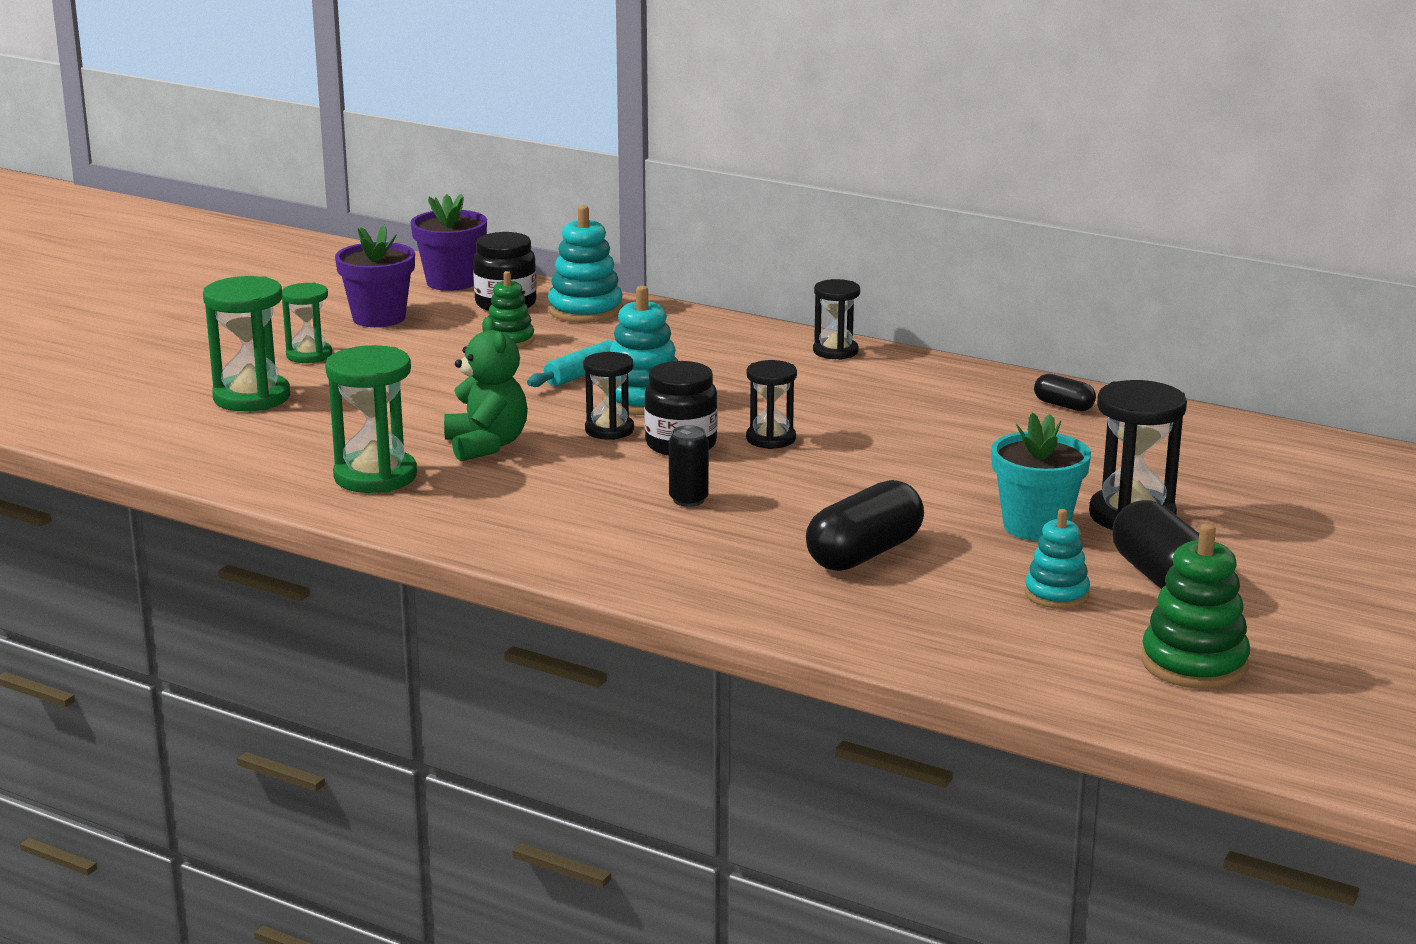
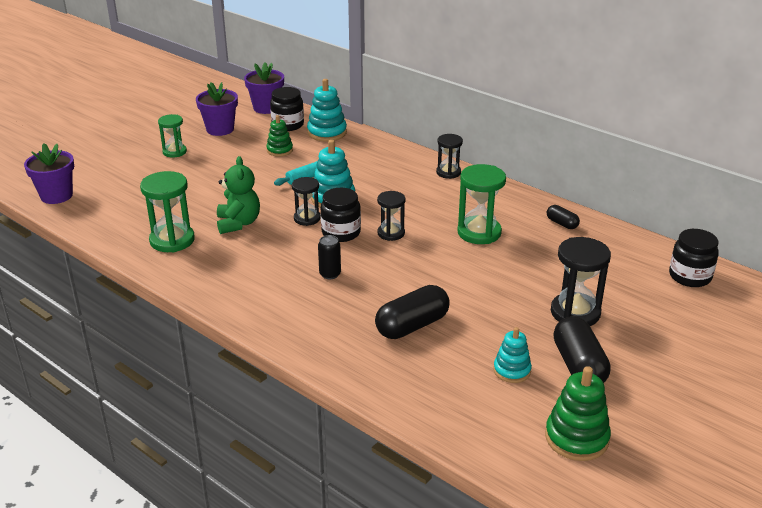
camera: 10 degrees right, 10 degrees up
green hourglass [203,276,290,411] -> green hourglass moved to [457,164,506,244]
turquoise flower pot [991,413,1091,541] -> none
none -> purple flower pot [24,143,74,204]
none -> black jar [669,229,719,287]

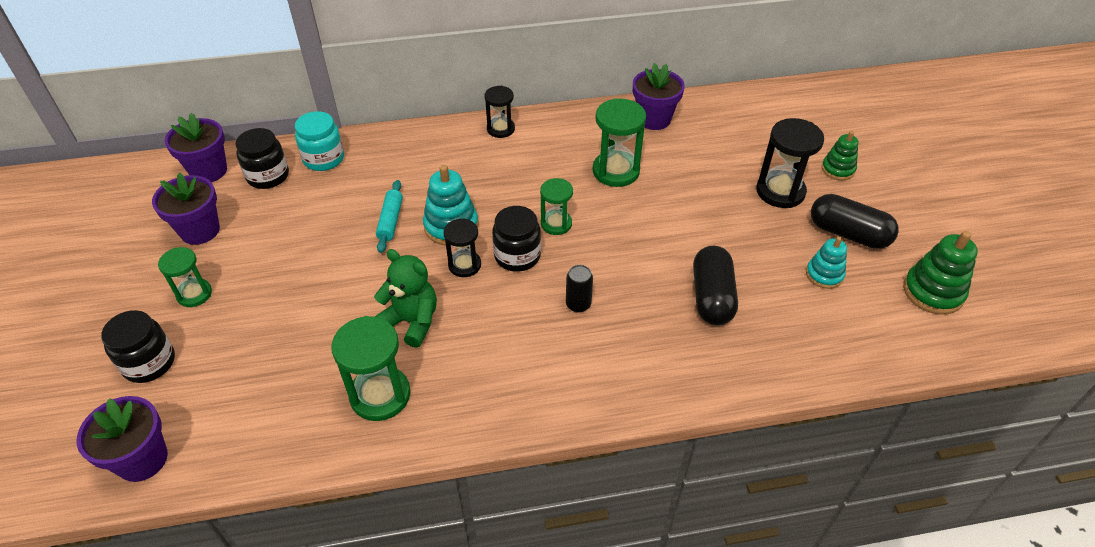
camera: 50 degrees left, 15 degrees up
green stacking toy [266,115,293,156] -> green stacking toy moved to [821,131,859,180]
turquoise stacking toy [307,79,347,141] -> turquoise jar [295,111,344,171]
black hourglass [377,191,405,241] -> green hourglass [540,178,573,235]
black capsule [547,205,580,229] -> purple flower pot [633,63,685,130]
black jar [669,229,719,287] -> black jar moved to [101,310,175,383]

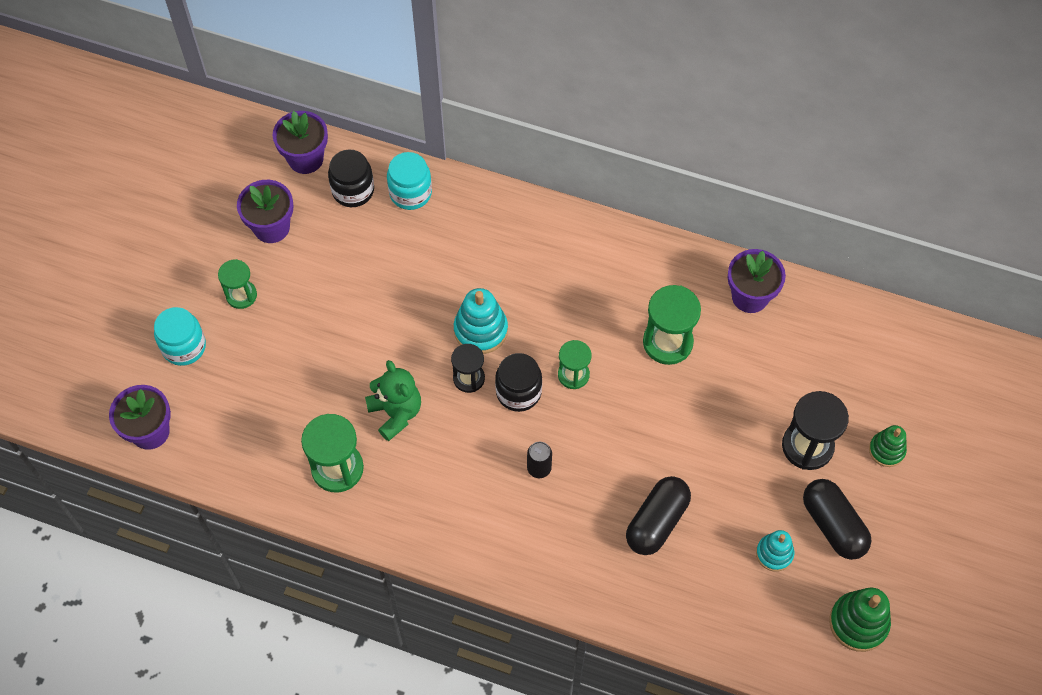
camera: 30 degrees right, 15 degrees up
black jar [101,310,175,383] -> turquoise jar [154,307,206,366]
turquoise rolling pin [376,180,403,253] -> none
black hourglass [484,86,515,138] -> none

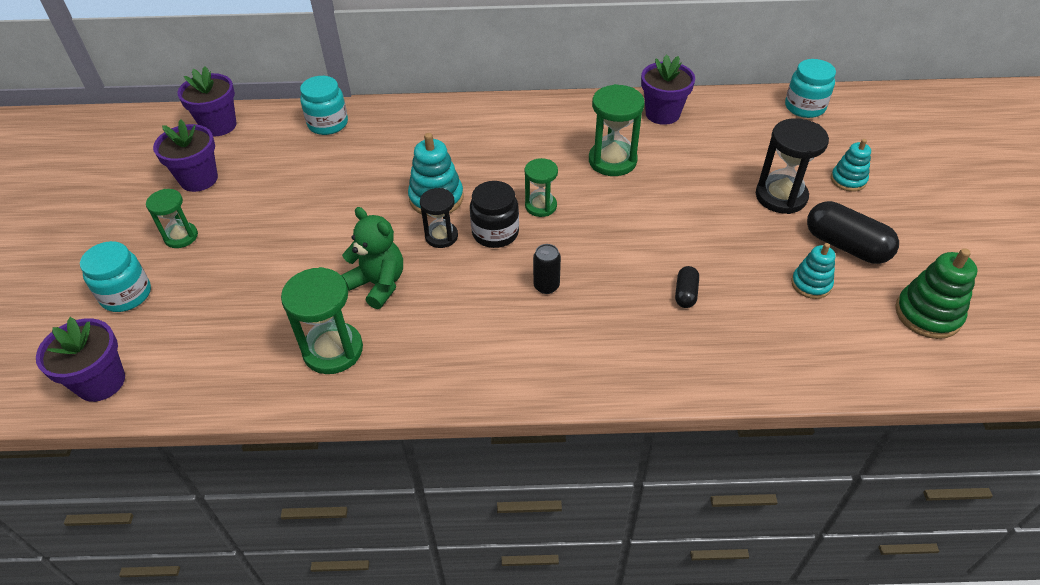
camera: 20 degrees left, 15 degrees down
black jar [328,149,374,207] -> none
black capsule [626,476,691,555] -> black capsule [675,266,699,308], size x0.52
green stacking toy [869,425,907,467] -> turquoise stacking toy [831,139,871,192]
none -> turquoise jar [785,59,836,118]

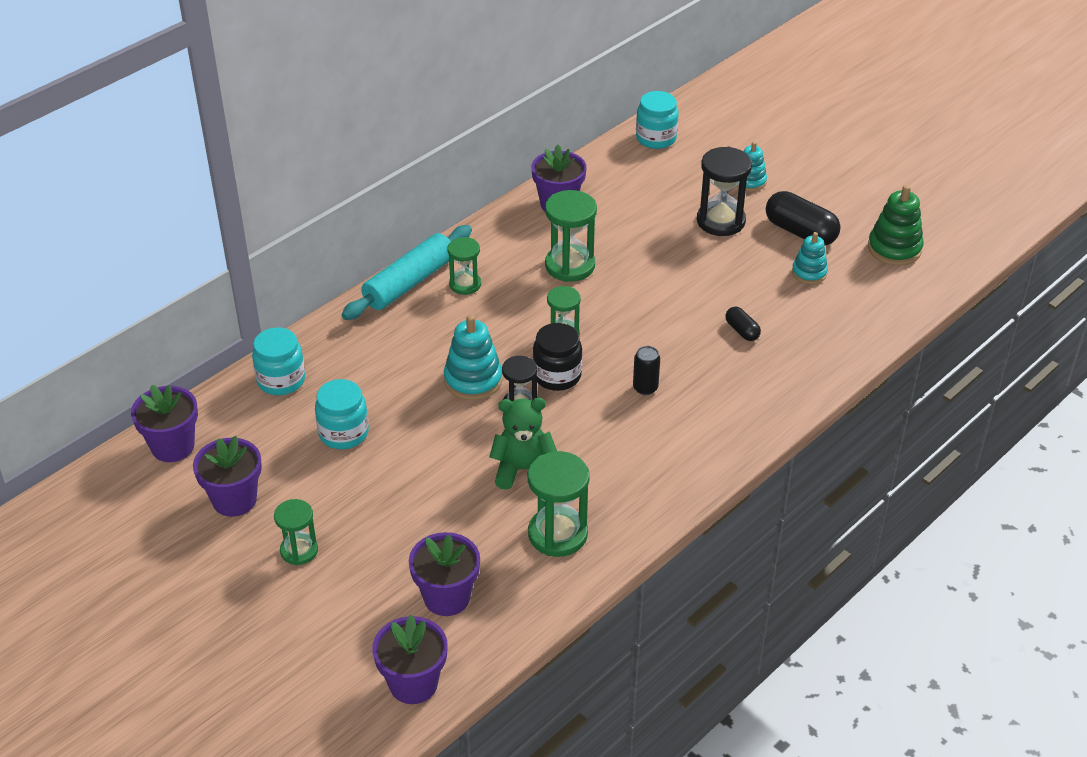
camera: 45 degrees left, 5 degrees down
turquoise jar [80,241,151,312] -> turquoise jar moved to [315,379,369,449]
black capsule [807,201,899,264] -> black capsule turned 45 degrees clockwise [766,191,841,246]
none -> turquoise rolling pin [341,225,472,320]
none -> purple flower pot [409,532,480,616]
none -> green hourglass [447,237,481,295]

